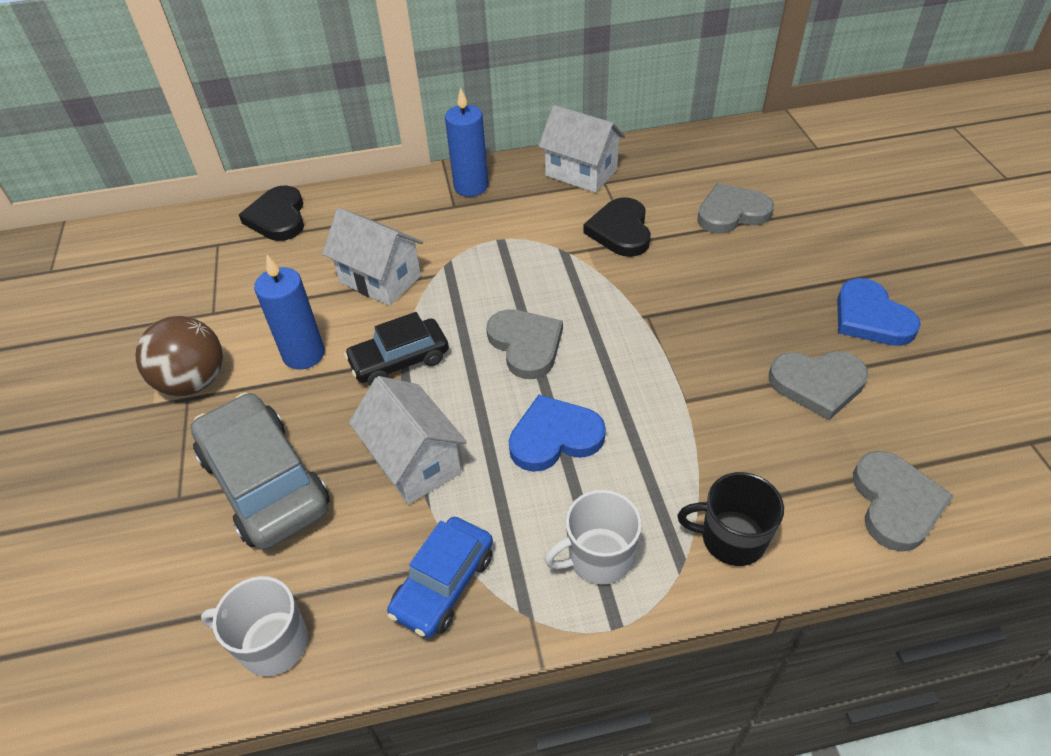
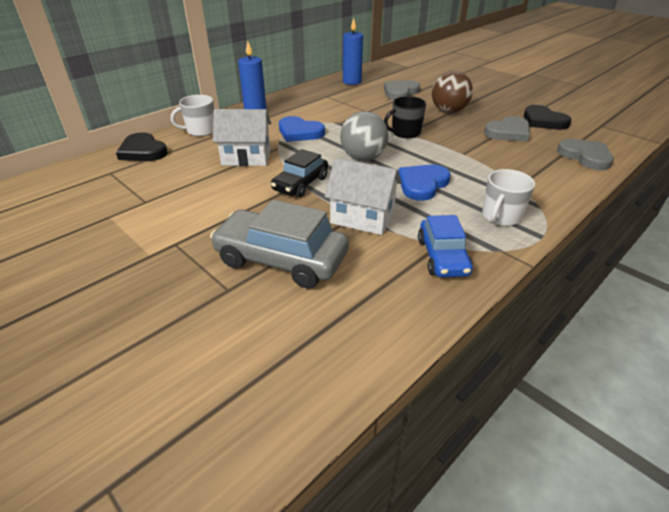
camera: 35 degrees left, 10 degrees down
brown ball [136,316,223,396] -> brown ball moved to [432,71,473,113]
white mug [201,576,308,676] -> white mug moved to [171,95,214,136]
blue candle [254,255,325,370] -> blue candle moved to [343,18,363,85]
grey heart [486,309,563,379] -> grey ball [340,111,389,161]
white house [538,105,625,193] -> none
black heart [583,197,651,257] -> black heart moved to [524,105,572,130]
black mug [678,472,784,566] -> black mug moved to [384,96,426,138]
blue heart [837,278,921,346] -> blue heart moved to [279,116,325,142]

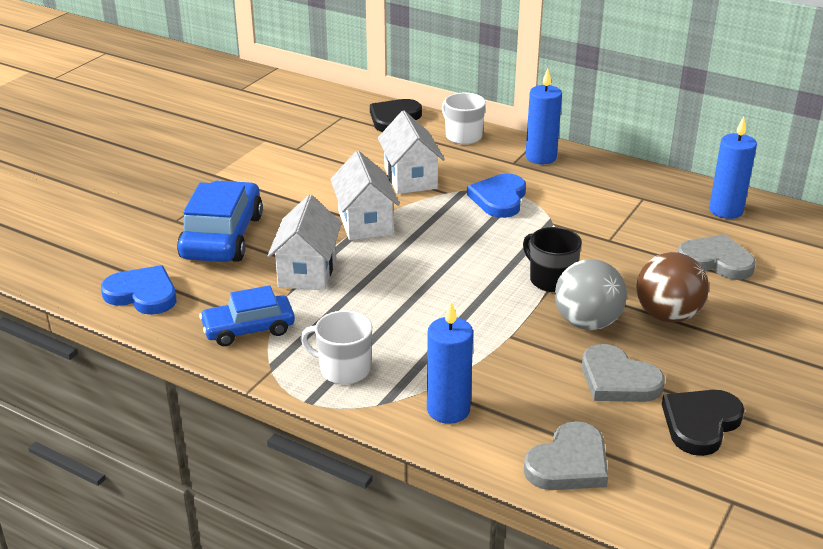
camera: 75 degrees right, 5 degrees down
grey car [210,200,349,288] -> blue car [177,181,263,262]
black car [271,149,328,198] -> white house [330,151,400,240]
grey ball [340,111,389,161] -> grey ball moved to [555,259,627,330]
blue heart [398,165,451,201] -> blue heart moved to [101,265,176,315]
none -> blue candle [427,301,473,424]

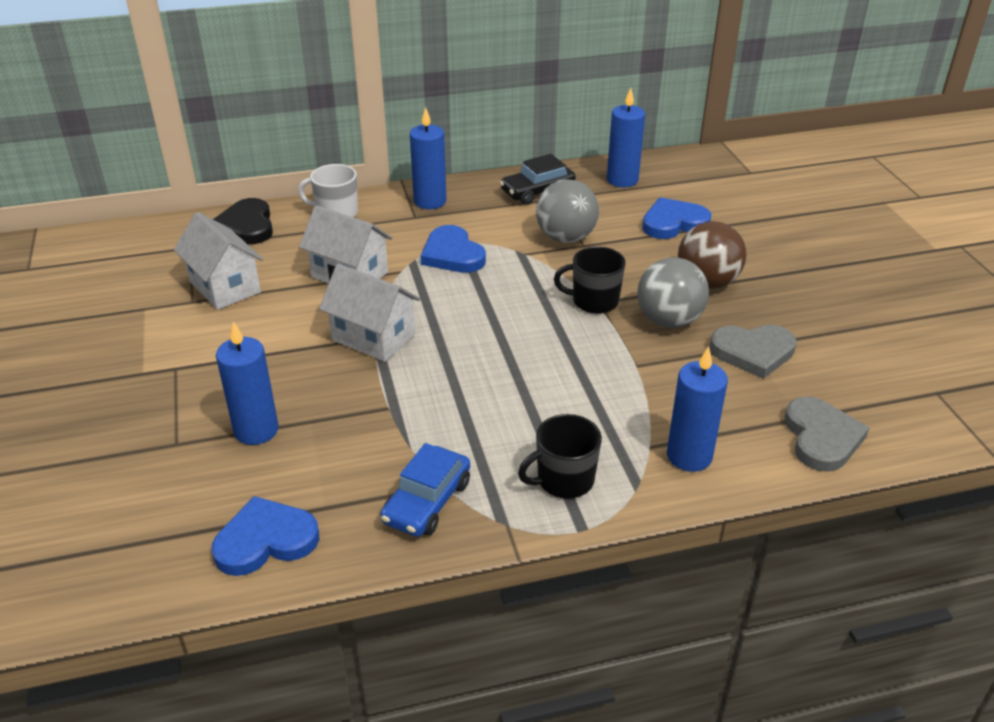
camera: 45 degrees left, 5 degrees up
blue car [177,181,263,262] -> blue candle [216,321,279,445]
white house [267,195,342,290] -> white house moved to [174,212,263,310]
white mug [301,310,372,384] -> black mug [518,414,602,499]
black heart [662,390,744,456] -> none
grey heart [678,234,756,280] -> blue heart [642,197,711,239]
none -> black car [500,154,576,204]
none -> grey ball [536,179,599,243]

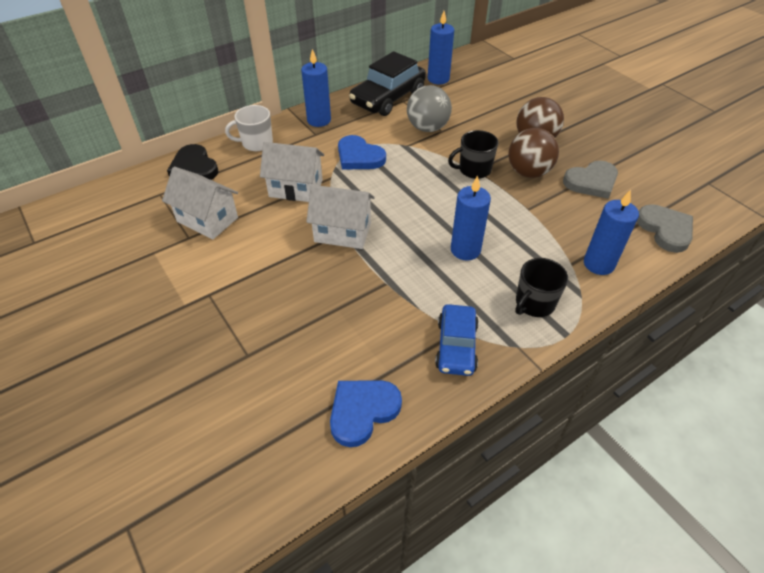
camera: 20 degrees left, 10 degrees up
blue candle [216,321,279,445] -> blue candle moved to [451,175,491,260]
black car [500,154,576,204] -> black car [349,51,426,116], size x1.58
grey ball [637,257,709,328] -> brown ball [508,128,559,178]
blue heart [642,197,711,239] -> none

